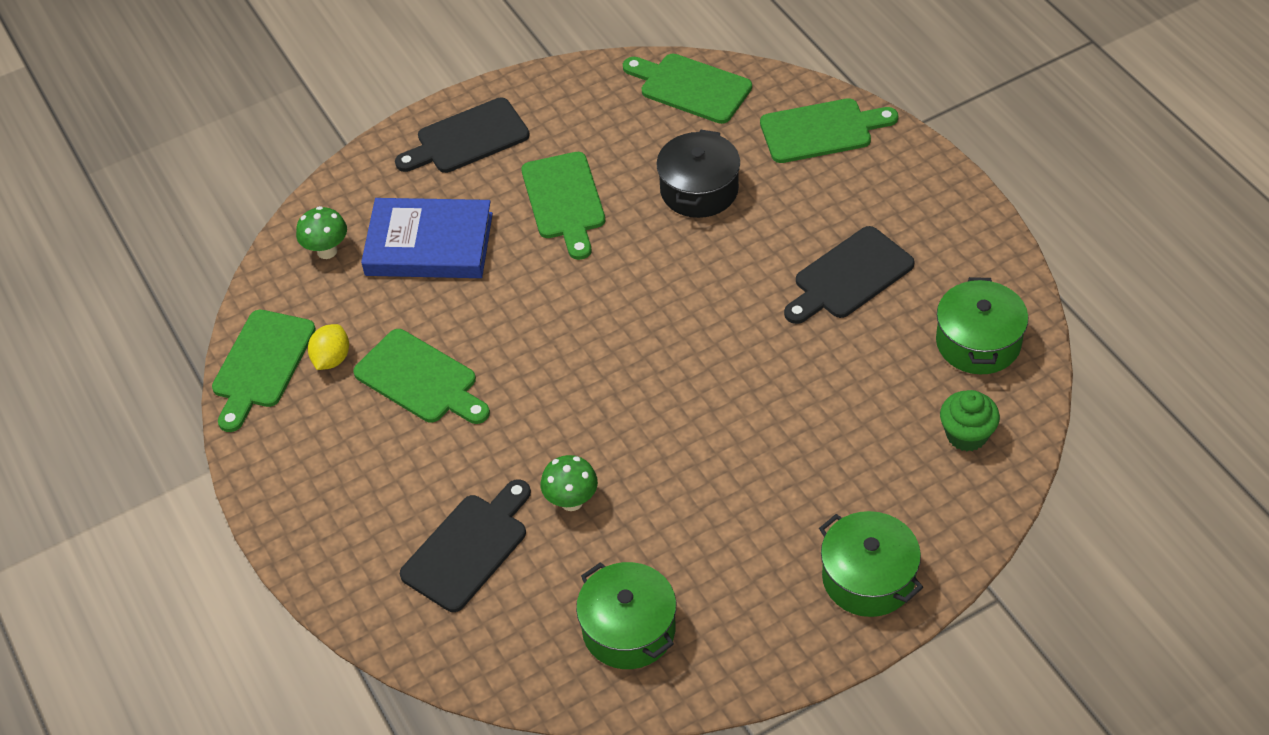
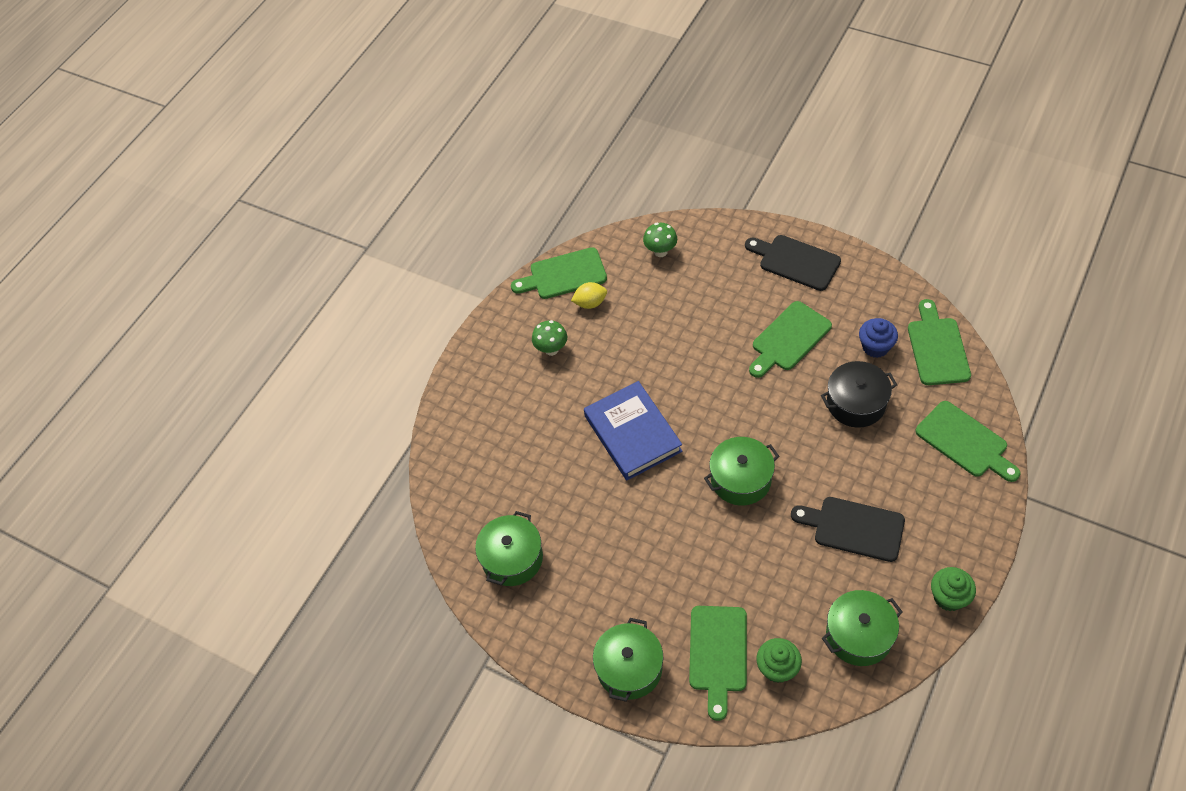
camera: 60 degrees right, 5 degrees up
green cutting board [353,329,490,424] -> green cutting board moved to [689,606,747,721]
blue book [361,198,493,278] -> blue book moved to [584,381,682,480]
black cutting board [400,479,531,612] -> none
green mushroom [541,455,598,511] -> green mushroom moved to [532,320,567,356]
none -> green pot [704,437,779,506]
none -> blue cupcake [859,318,898,358]
none -> green cupcake [931,567,976,611]

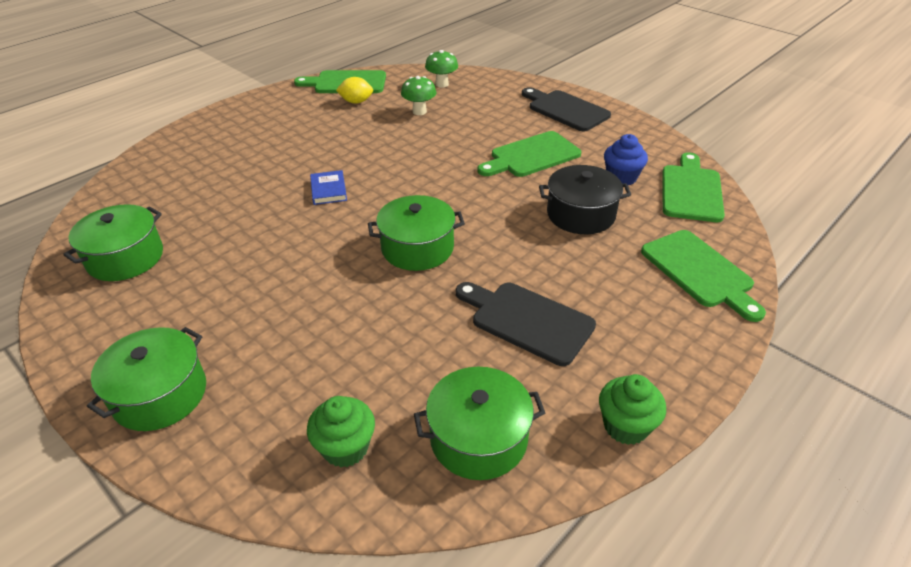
camera: 10 degrees right, 15 degrees down
green mushroom [532,320,567,356] -> green mushroom moved to [401,76,436,115]
blue book [584,381,682,480] -> blue book [310,170,347,205], size x0.46
green cutting board [689,606,747,721] -> none

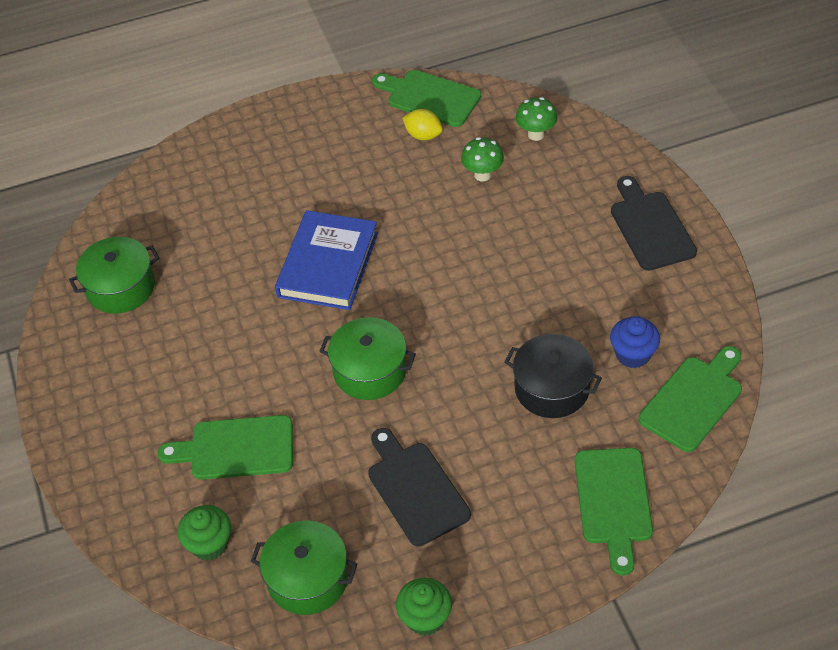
camera: 30 degrees right, 10 degrees up
green pot [87,327,206,431] -> none
blue book [310,170,347,205] -> blue book [275,210,378,310], size x2.17
green cutting board [477,131,581,177] -> green cutting board moved to [158,415,293,480]

